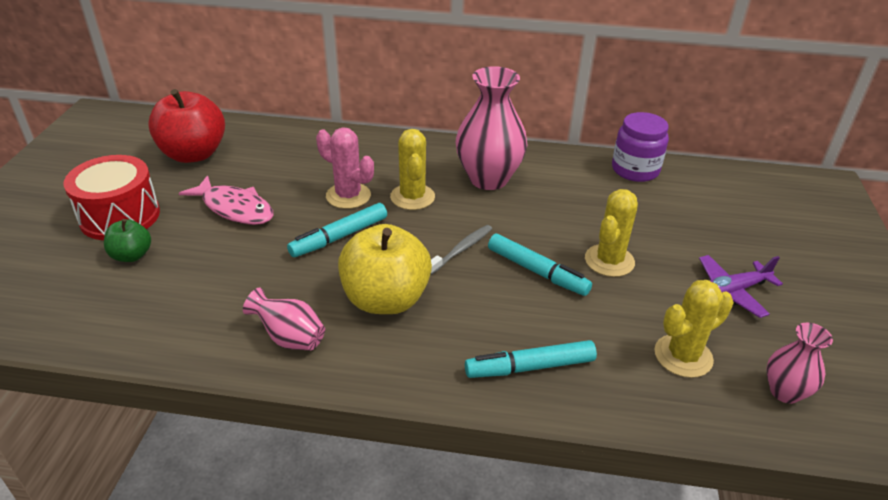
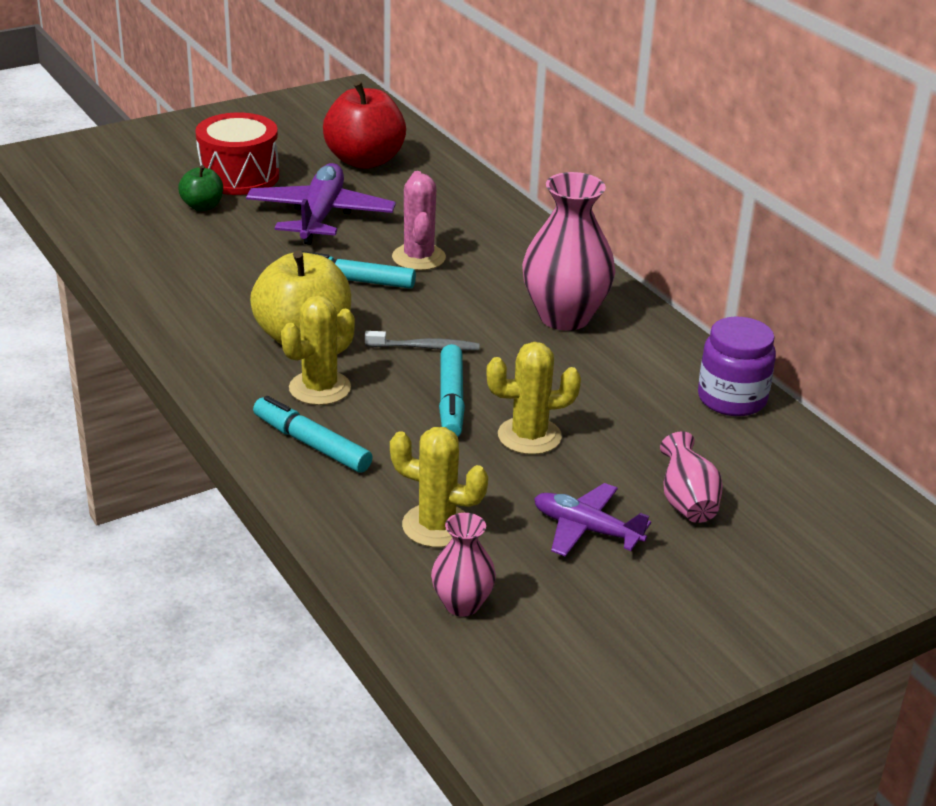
camera: 50 degrees right, 5 degrees down
pink fish [179,175,274,225] -> purple plane [246,163,396,245]
pink vase [243,288,325,351] -> pink vase moved to [660,431,723,523]
yellow cactus [390,129,435,210] -> yellow cactus moved to [281,296,355,405]

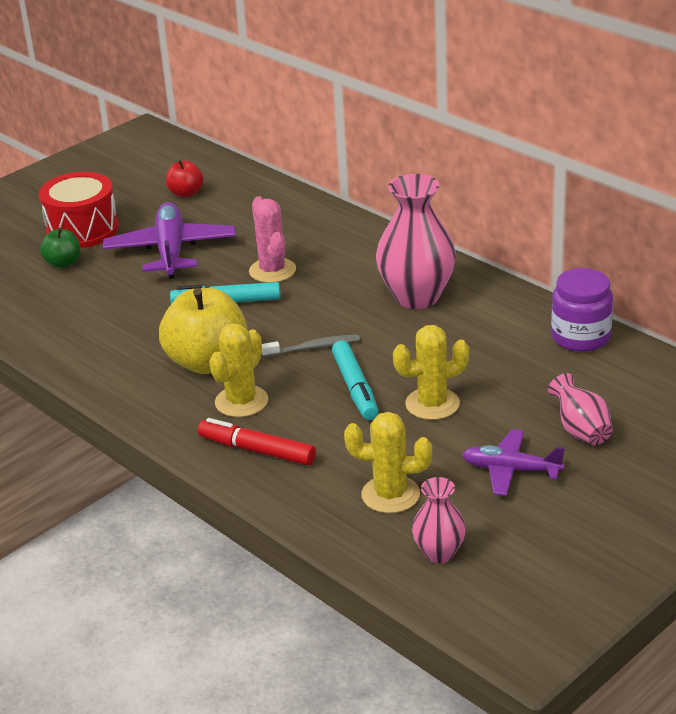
camera: 10 degrees left, 0 degrees up
turquoise marker [253,396,373,473] -> red marker [198,418,316,465]
red apple [323,81,406,169] -> red apple [166,159,203,197], size x0.51

